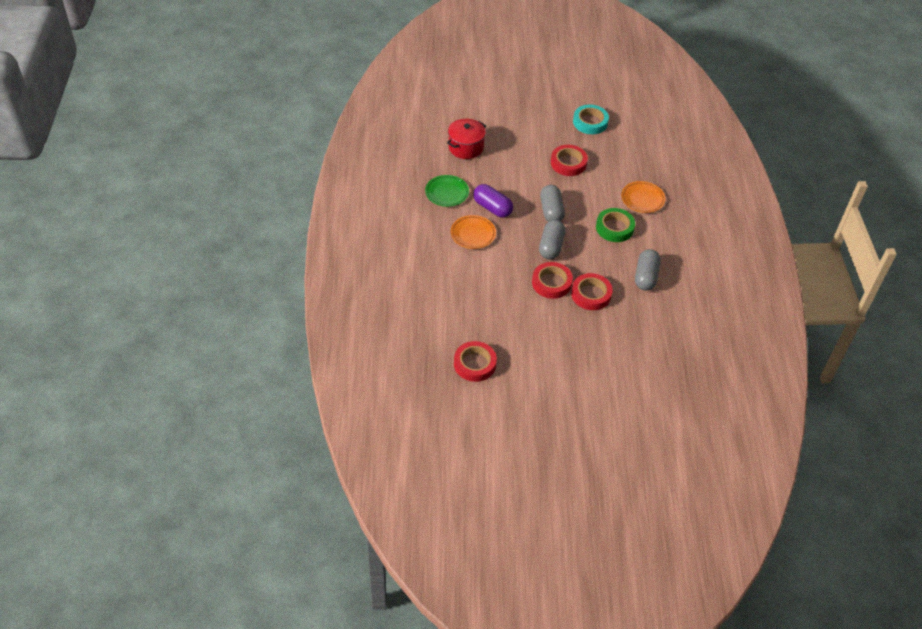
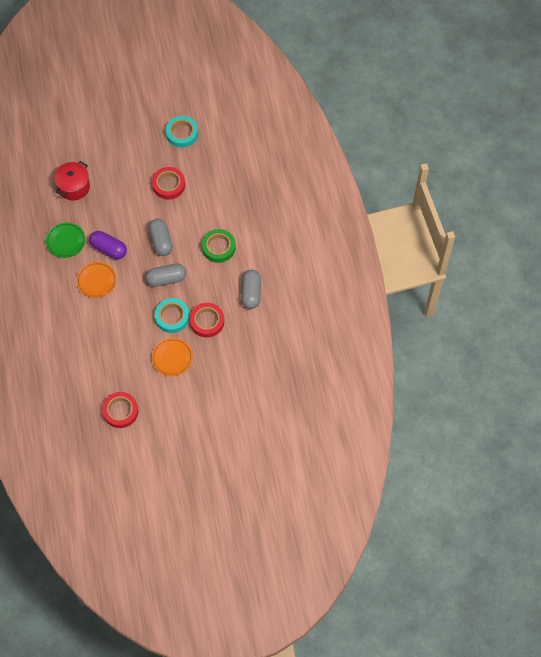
camera: 10 degrees left, 15 degrees up
red tape [532,262,573,299] -> turquoise tape [155,298,190,333]
grey capsule [539,220,565,259] -> grey capsule turned 75 degrees clockwise [145,263,186,287]
orange plate [621,181,665,213] -> orange plate moved to [152,338,193,376]

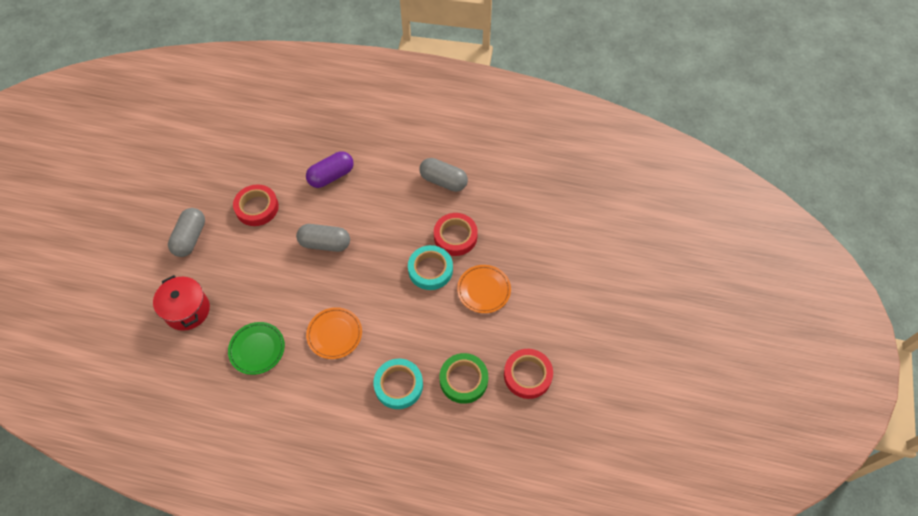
camera: 65 degrees left, 5 degrees down
purple capsule [89,231,127,259] -> purple capsule moved to [306,151,354,188]
grey capsule [145,263,186,287] -> grey capsule moved to [168,208,205,257]
turquoise tape [166,116,198,148] -> turquoise tape moved to [373,359,423,409]
green tape [202,229,235,263] -> green tape moved to [440,353,488,404]

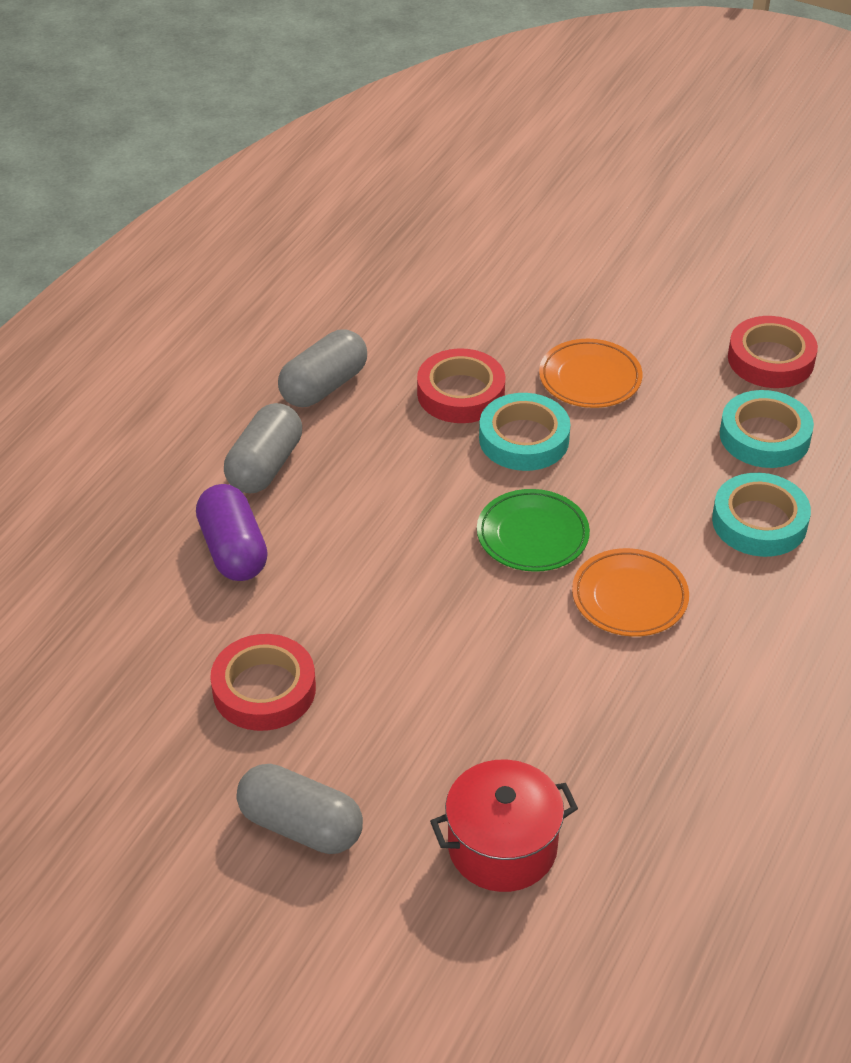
camera: 75 degrees left, 15 degrees down
green plate [228,322,285,375] -> green plate moved to [477,489,590,572]
grey capsule [296,224,350,252] -> grey capsule moved to [224,403,302,493]
green tape [440,353,488,404] -> turquoise tape [720,390,814,468]

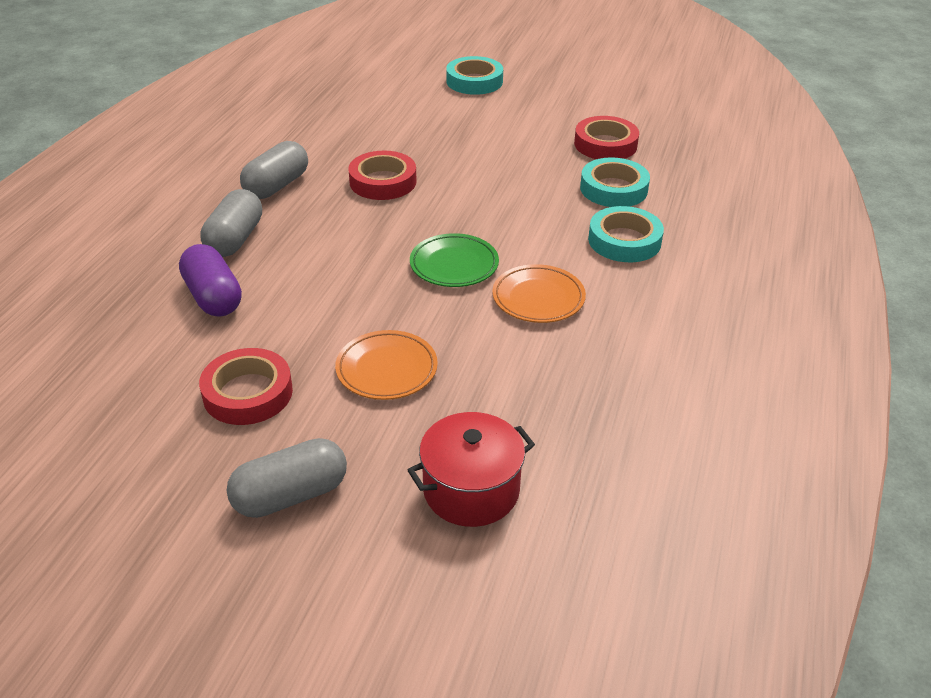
camera: 10 degrees left, 5 degrees down
grey capsule [237,764,363,854] -> grey capsule turned 45 degrees counterclockwise [227,438,347,518]
turquoise tape [479,393,570,471] -> turquoise tape moved to [446,56,503,95]
orange plate [539,339,642,408] -> orange plate moved to [335,330,438,400]

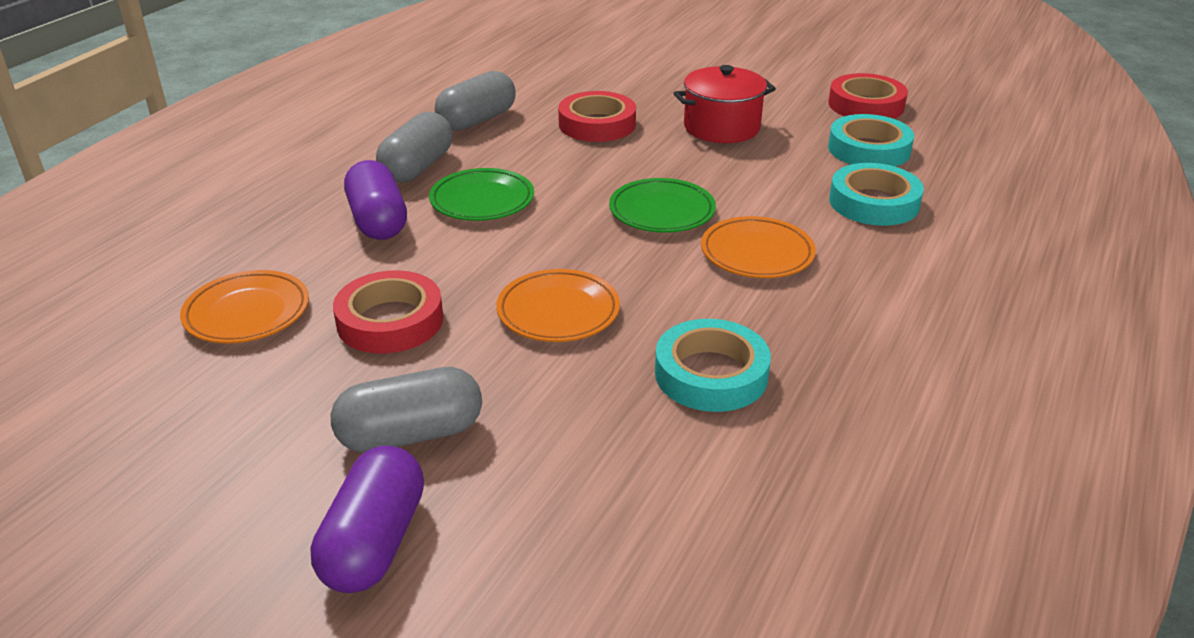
camera: 10 degrees right, 5 degrees down
red pot [408,412,535,527] -> red pot moved to [674,65,776,143]
turquoise tape [446,56,503,95] -> turquoise tape moved to [655,319,771,412]
none -> orange plate [180,270,309,343]
none -> purple capsule [311,446,424,593]
none -> green plate [429,168,534,221]

